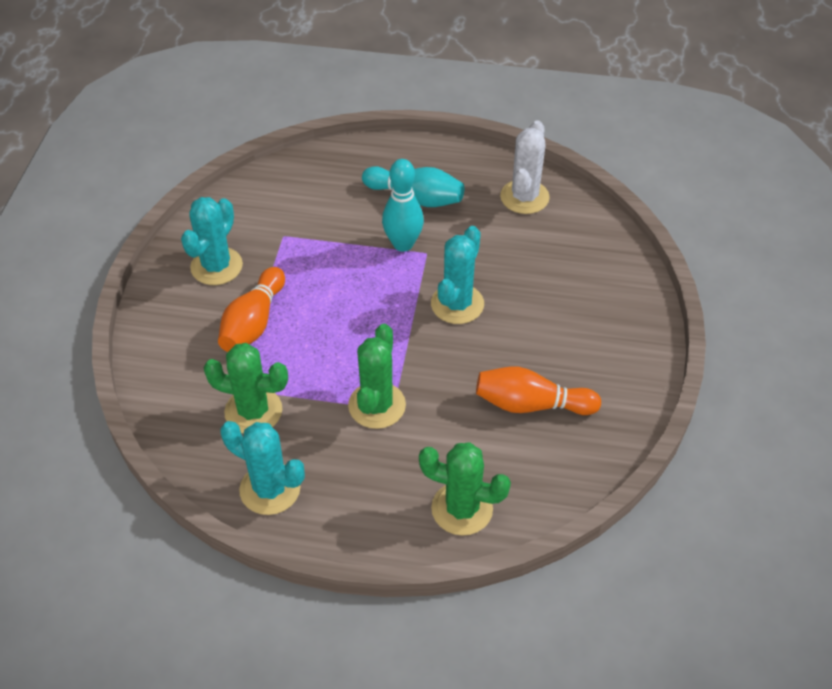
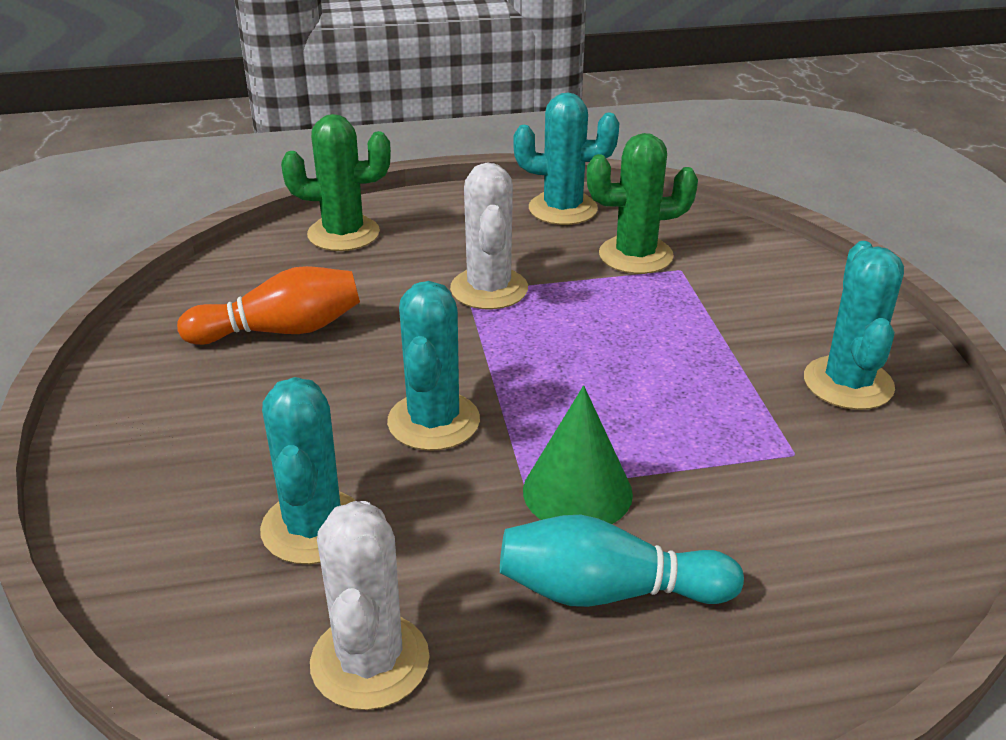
camera: 160 degrees right, 15 degrees down
orange bowling pin [218,267,285,352] -> none
green cactus [348,324,406,429] -> white cactus [450,163,528,309]
turquoise bowling pin [382,159,424,252] -> green cone [523,386,633,524]
none -> turquoise cactus [260,377,356,564]

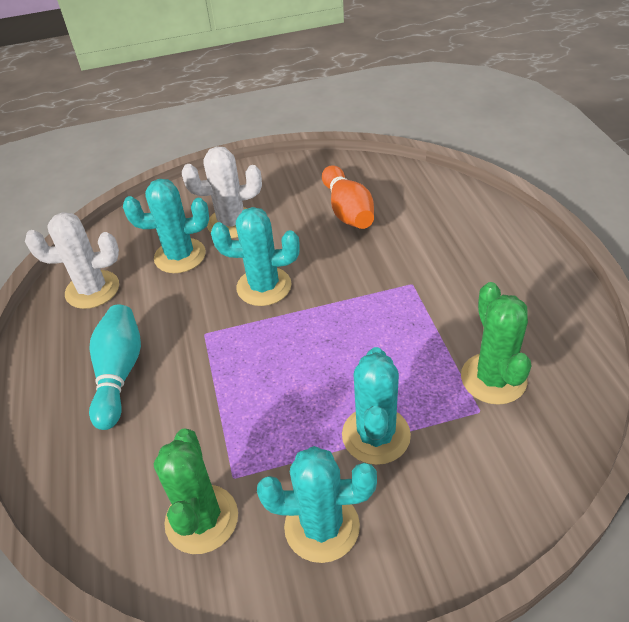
camera: 90 degrees right, 10 degrees up
green cactus [281,114,391,251] -> green cactus moved to [154,429,238,554]
white cactus [450,163,528,309] -> white cactus moved to [182,146,262,239]
turquoise cactus [513,93,619,225] -> turquoise cactus moved to [342,347,411,465]
green cone [523,386,633,524] -> none

